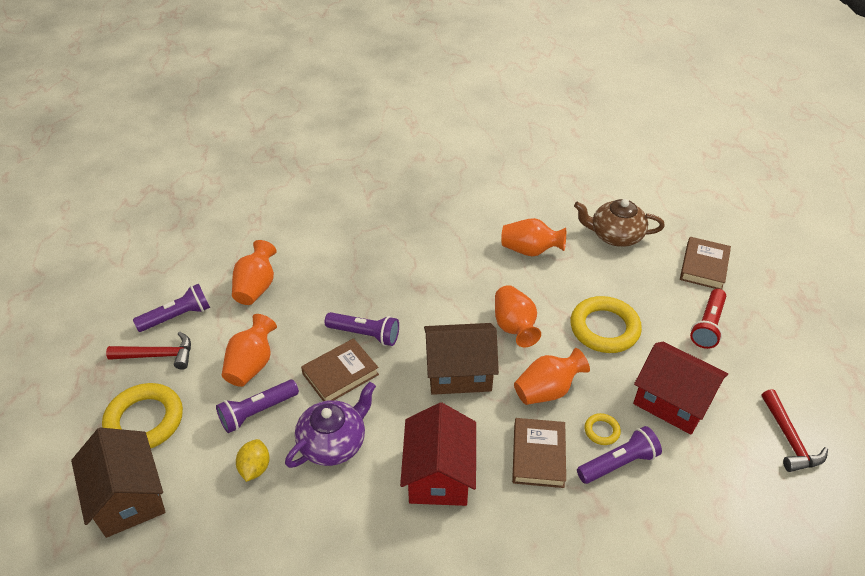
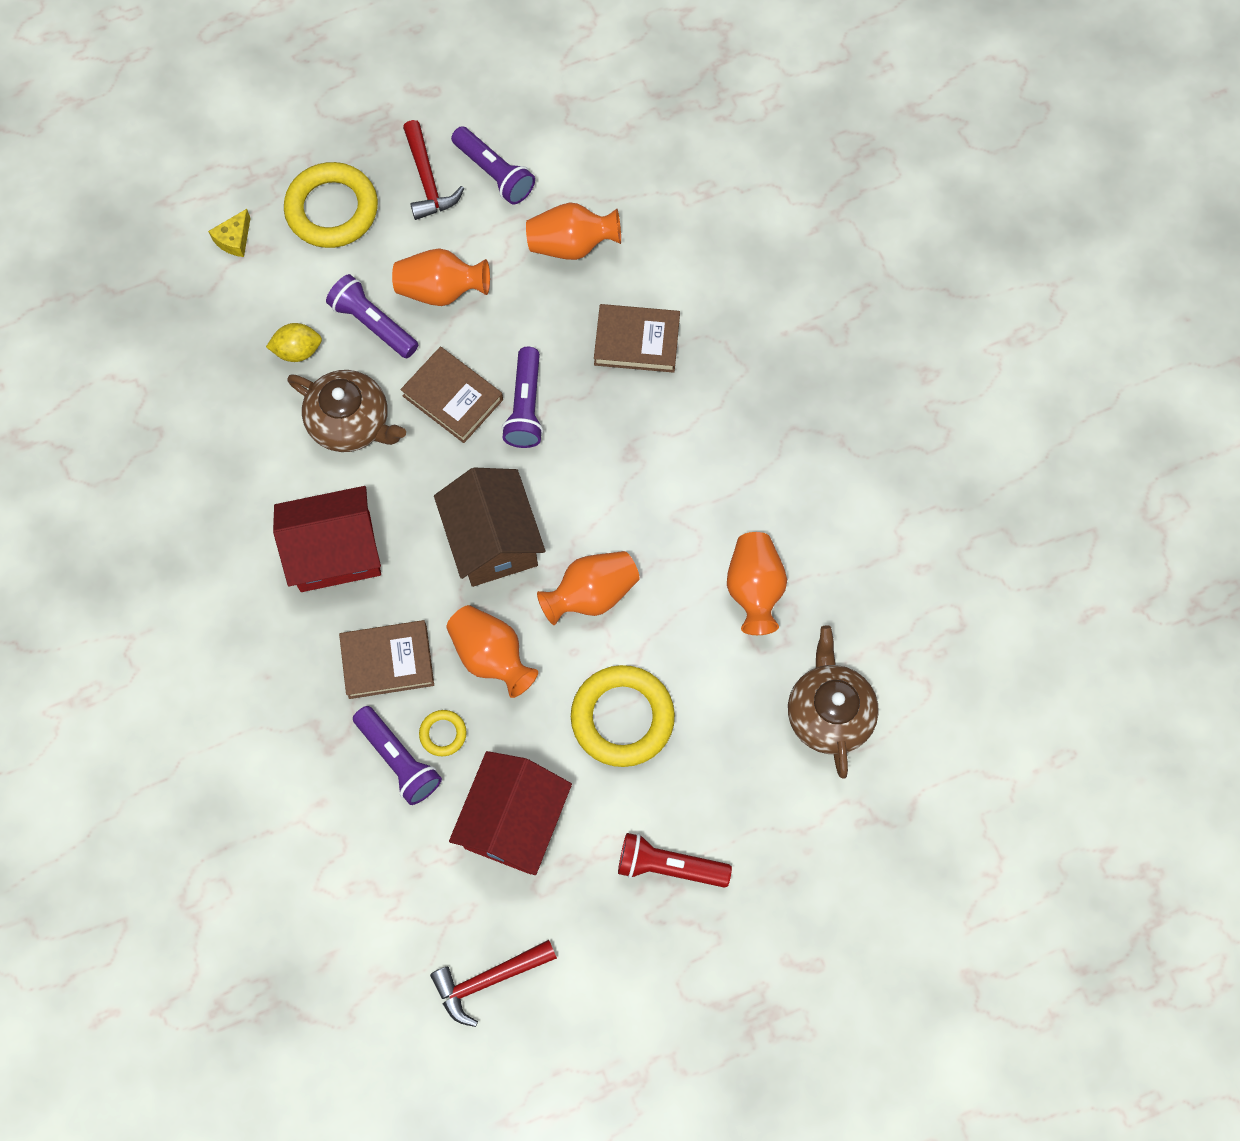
camera: 75 degrees right, 25 degrees up
brown house [71,428,165,538] -> yellow cheese [208,209,251,257]
purple teapot [285,382,376,468] -> brown teapot [287,370,406,452]
brown book [680,237,731,289] -> brown book moved to [594,304,680,373]

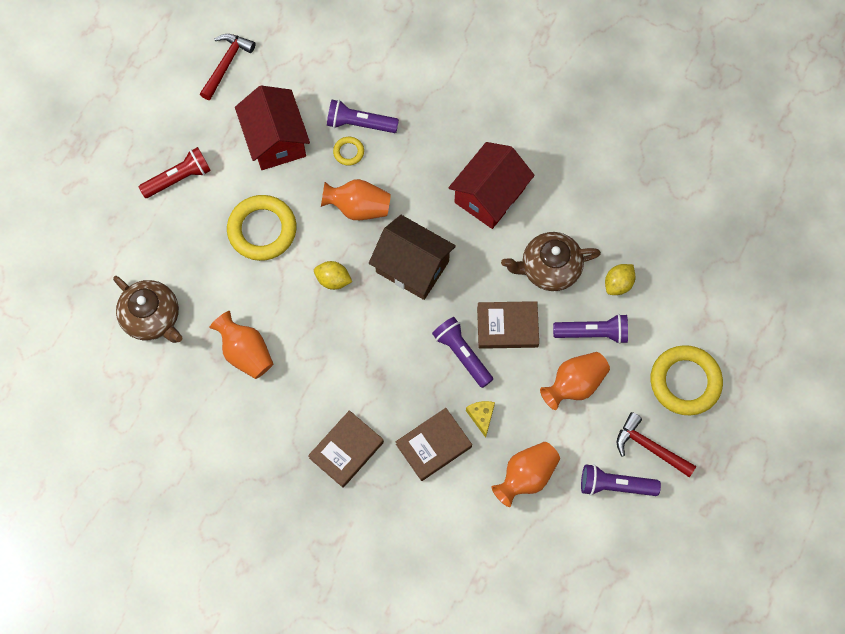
camera: 140 degrees right, 0 degrees up
yellow cheese [208,209,251,257] -> yellow cheese moved to [466,401,495,438]
brown book [339,620,434,699] -> brown book moved to [308,410,384,488]
orange vase [537,551,639,625] -> yellow lemon [314,261,352,290]

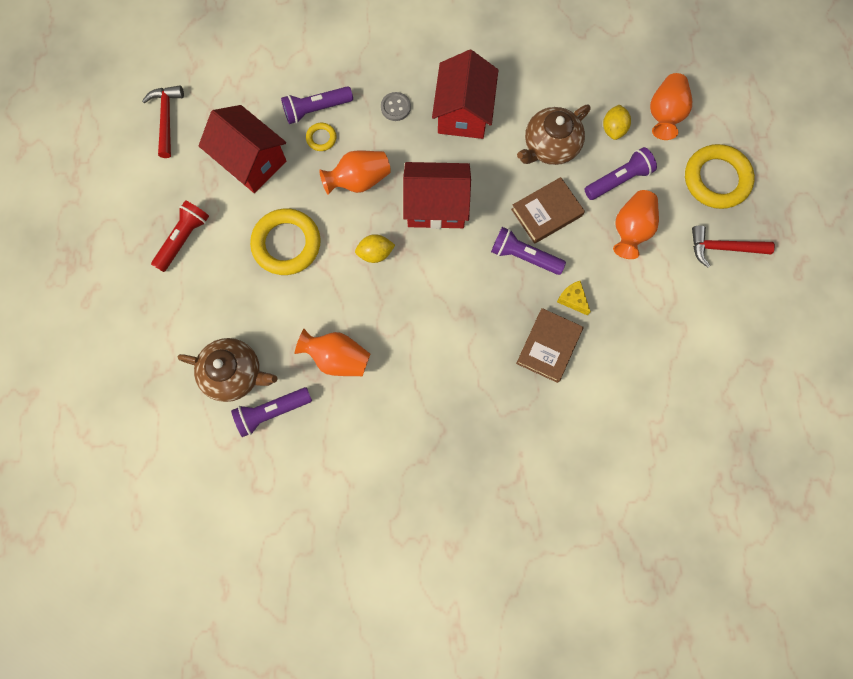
camera: 30 degrees left, 5 degrees up
brown book [308,410,384,488] -> none
brown house [369,215,456,300] -> red house [403,162,471,229]
orange vase [492,442,560,507] -> orange vase moved to [650,73,692,140]
purple flashlight [581,464,661,496] -> purple flashlight moved to [231,387,312,437]
none -> grey button [381,92,411,121]

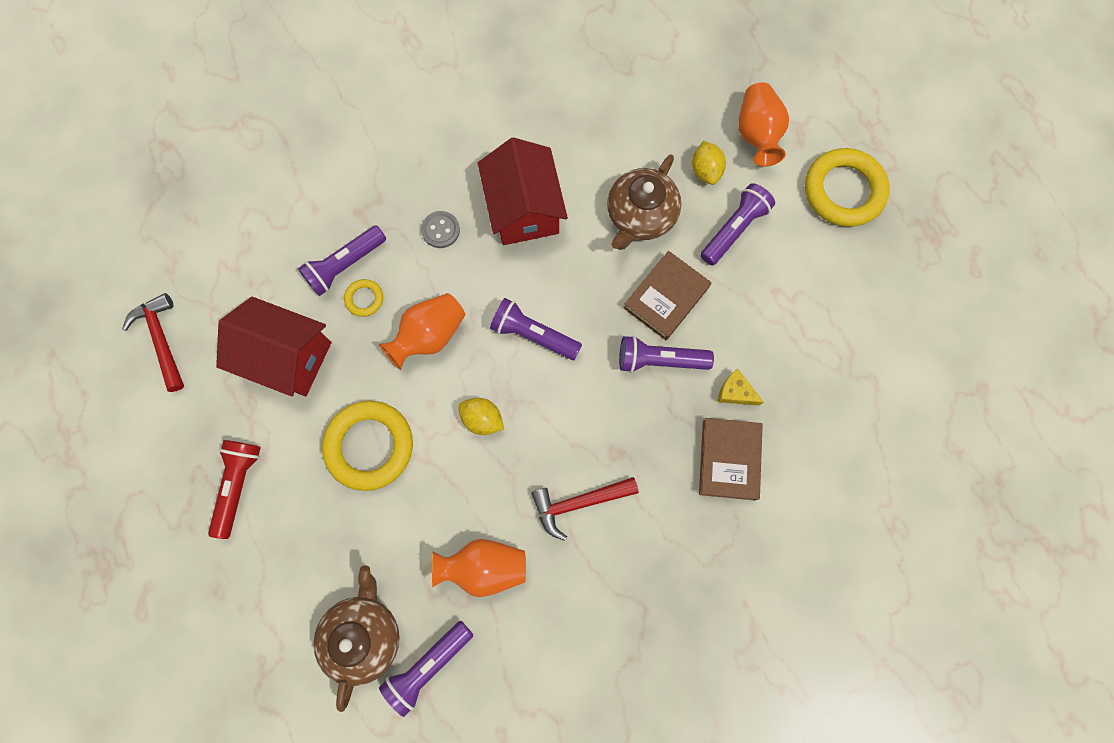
camera: 20 degrees left, 0 degrees up
brown teapot [178,338,277,402] -> brown teapot turned 75 degrees counterclockwise [313,565,399,712]
yellow lemon [355,234,395,263] -> yellow lemon turned 60 degrees clockwise [458,398,504,435]
red house [403,162,471,229] -> purple flashlight [490,298,582,360]
orange vase [613,190,659,259] -> none
red hammer [692,225,775,267] -> red hammer moved to [531,477,639,541]

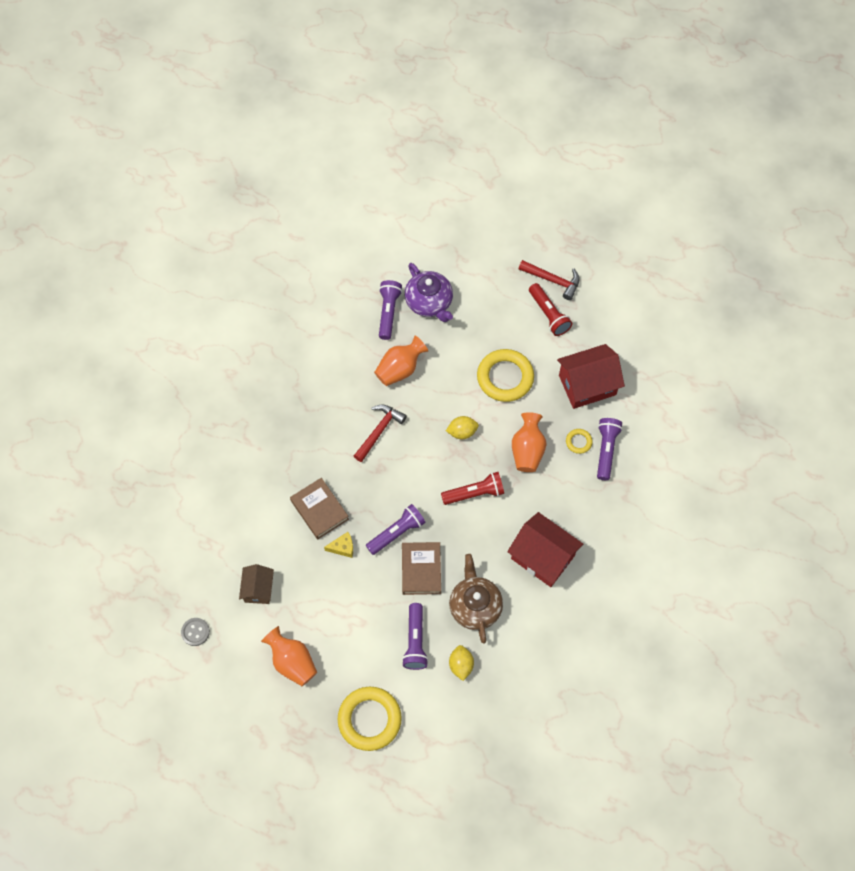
camera: 140 degrees right, 10 degrees down
red hammer [122,293,184,392] -> red hammer moved to [518,260,580,300]
brown teapot [313,565,399,712] -> purple teapot [405,263,453,322]
grey button [421,211,460,248] -> grey button moved to [181,618,210,646]
purple flashlight [490,298,582,360] -> red flashlight [441,472,504,505]
yellow lemon [692,141,726,185] -> yellow lemon turned 45 degrees clockwise [449,645,474,681]
orange vase [739,82,789,167] -> orange vase moved to [261,626,317,686]
none -> brown house [239,564,274,604]

